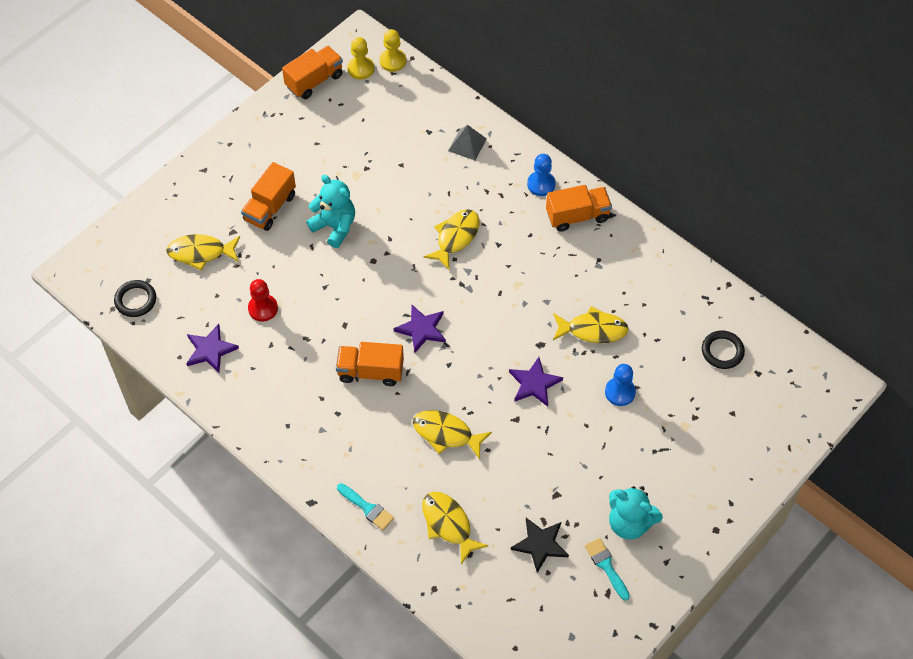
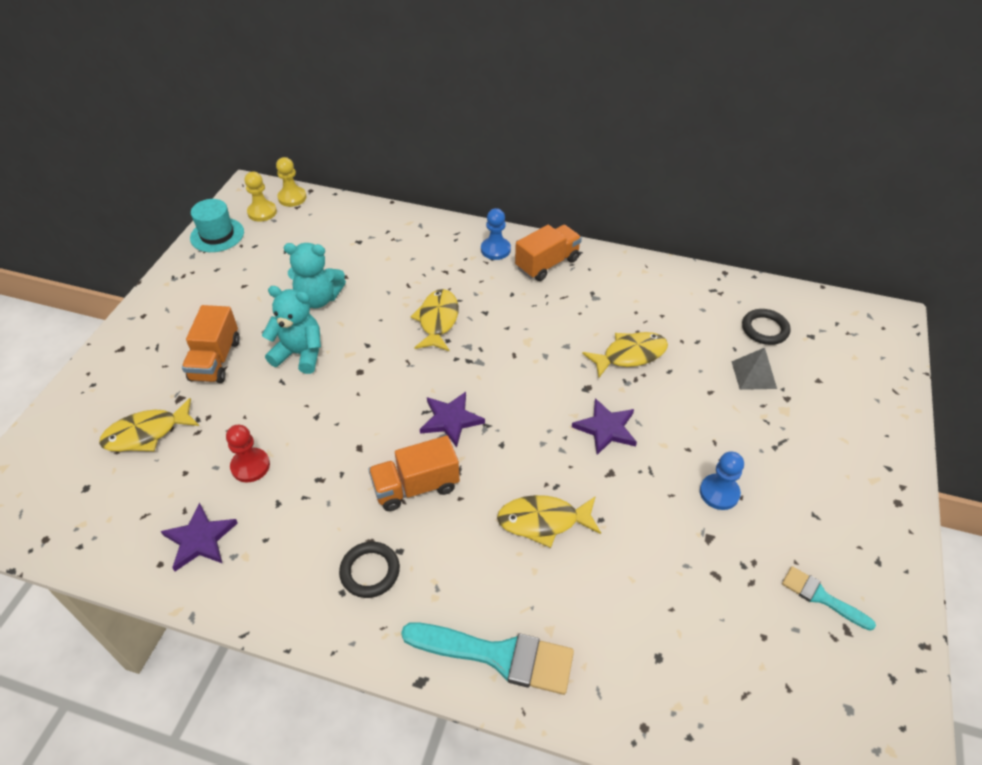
camera: 25 degrees left, 10 degrees down
black ring [114,280,156,317] -> black ring moved to [339,542,400,598]
orange truck [282,46,343,99] -> turquoise hat [190,199,244,252]
turquoise brush [337,483,394,530] -> turquoise brush [401,622,574,695], size x1.80
yellow fish [422,492,489,565] -> none
grey pyramid [448,125,487,160] -> grey pyramid moved to [731,348,777,390]
black star [511,518,569,573] -> none
blue pawn [605,364,636,406] -> blue pawn moved to [700,451,744,510]
turquoise teddy bear [609,486,663,540] -> turquoise teddy bear moved to [284,243,346,308]

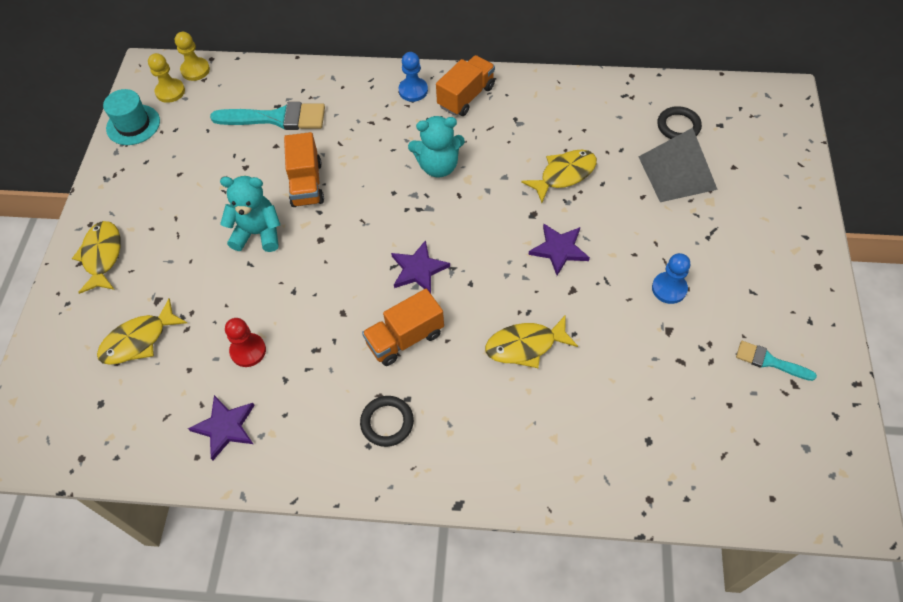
camera: 10 degrees left, 10 degrees up
orange truck [182,305,240,383] -> orange truck moved to [284,132,324,207]
turquoise teddy bear [284,243,346,308] -> turquoise teddy bear moved to [408,116,465,177]
turquoise brush [401,622,574,695] -> turquoise brush moved to [210,102,325,130]
yellow fish [410,289,459,352] -> yellow fish moved to [72,221,121,294]
grey pyramid [731,348,777,390] -> grey pyramid [638,128,718,202], size x1.77

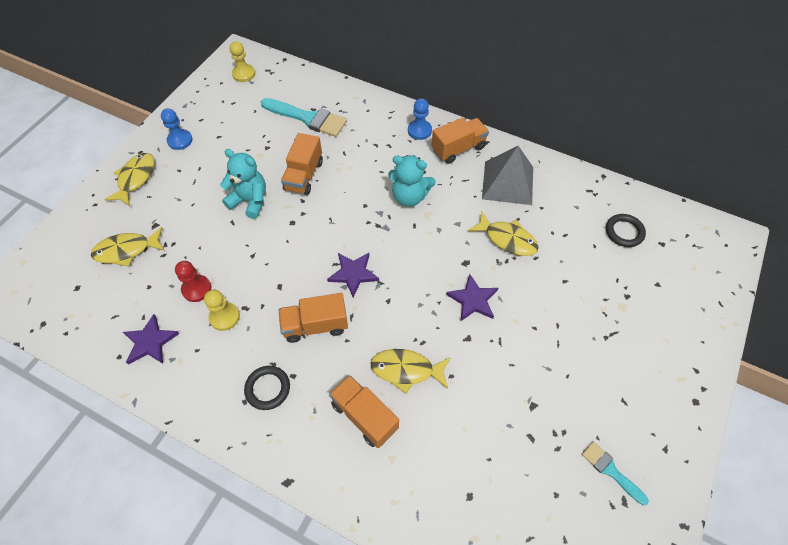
camera: 20 degrees right, 0 degrees up
turquoise hat [103,89,160,145] -> none
yellow pawn [175,32,210,81] -> yellow pawn moved to [204,290,240,331]
yellow fish [521,150,597,203] -> yellow fish turned 45 degrees clockwise [468,212,538,256]
grey pyramid [638,128,718,202] -> grey pyramid moved to [482,146,533,205]
blue pawn [652,253,690,304] -> blue pawn moved to [161,108,193,150]
none -> orange truck [329,375,399,448]

